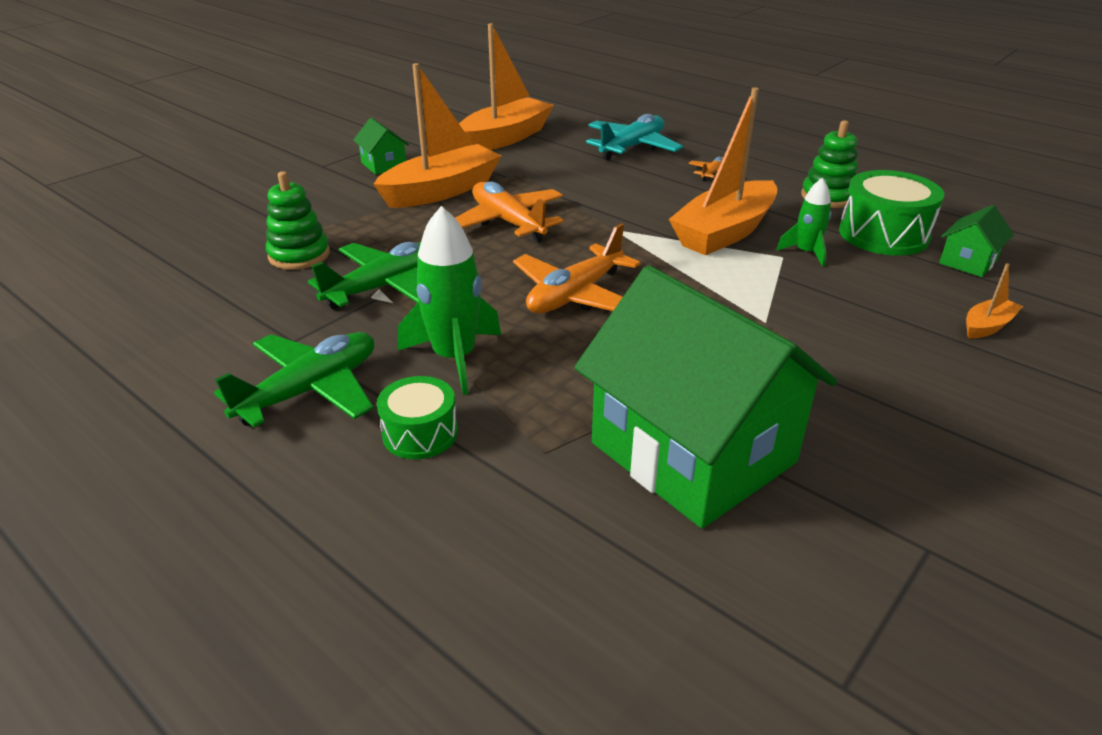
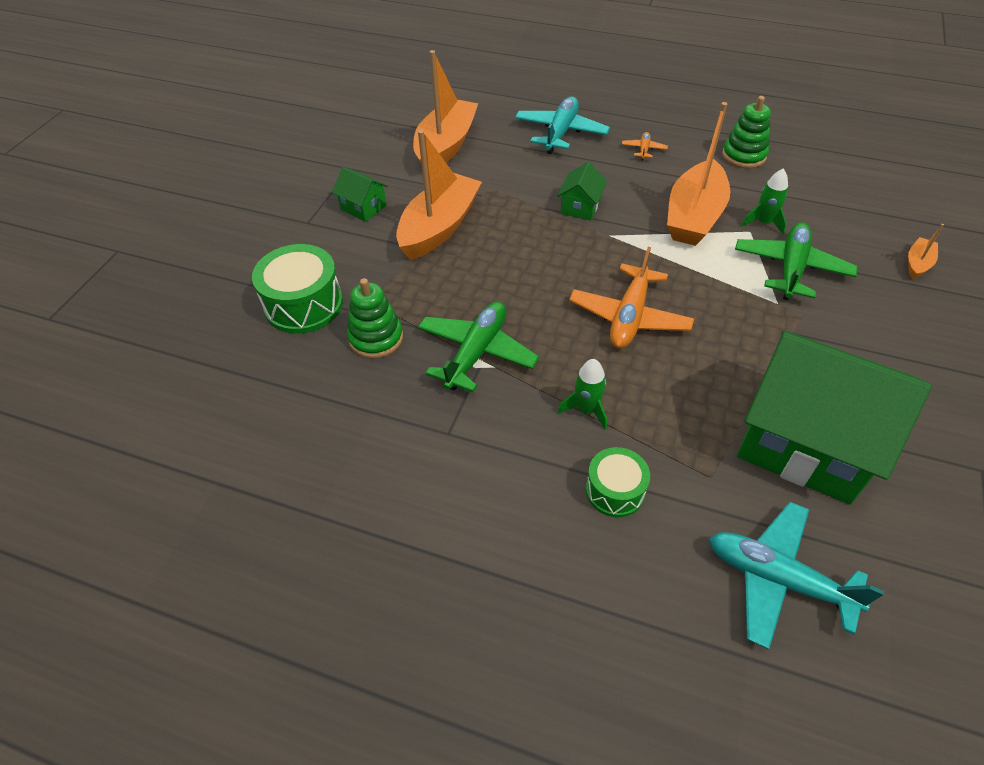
camera: 20 degrees left, 15 degrees up
green plane [214,332,374,427] -> green plane moved to [735,222,858,300]
green rocket [398,206,501,395] -> green rocket [558,359,607,430], size x0.59
orange plane [455,181,563,242] -> none
green drum [839,170,944,256] -> green drum moved to [252,244,343,334]
green house [939,205,1014,277] -> green house moved to [557,162,607,220]
none -> turquoise plane [709,502,884,650]

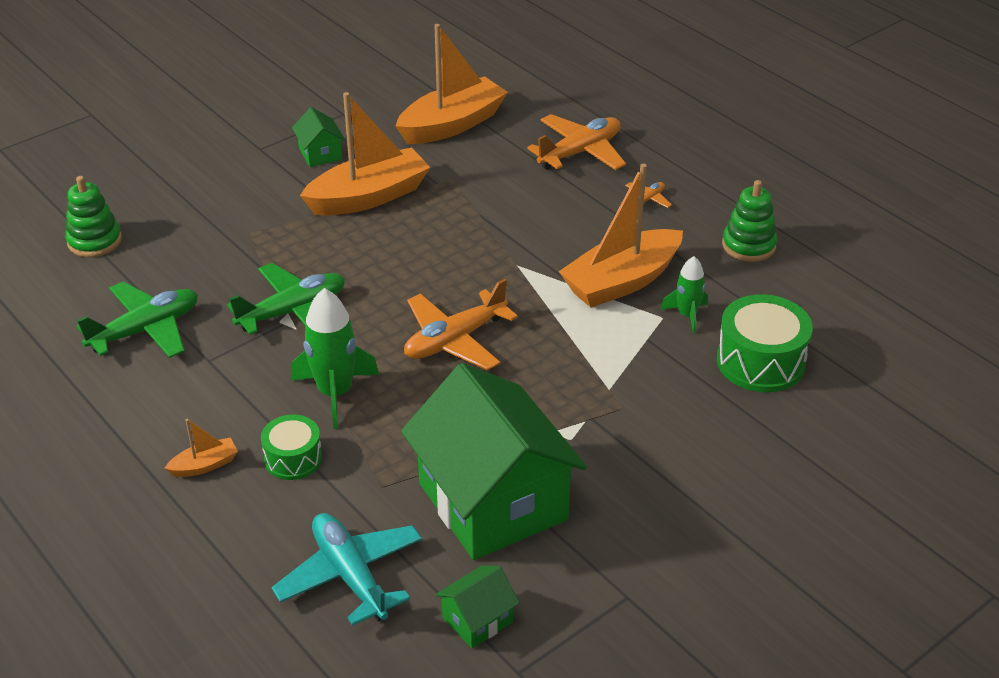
camera: 30 degrees right, 10 degrees down
green drum [252,244,343,334] -> green drum moved to [717,294,813,392]
green stacking toy [347,278,403,359] -> green stacking toy moved to [65,176,122,257]
turquoise plane [515,96,610,154] -> orange plane [527,114,626,170]
green house [557,162,607,220] -> green house moved to [435,565,520,649]
green rocket [558,359,607,430] -> green rocket [291,288,379,429], size x1.70
green plane [735,222,858,300] -> green plane moved to [77,281,198,358]
orange boat [908,224,944,279] -> orange boat moved to [165,419,238,477]

